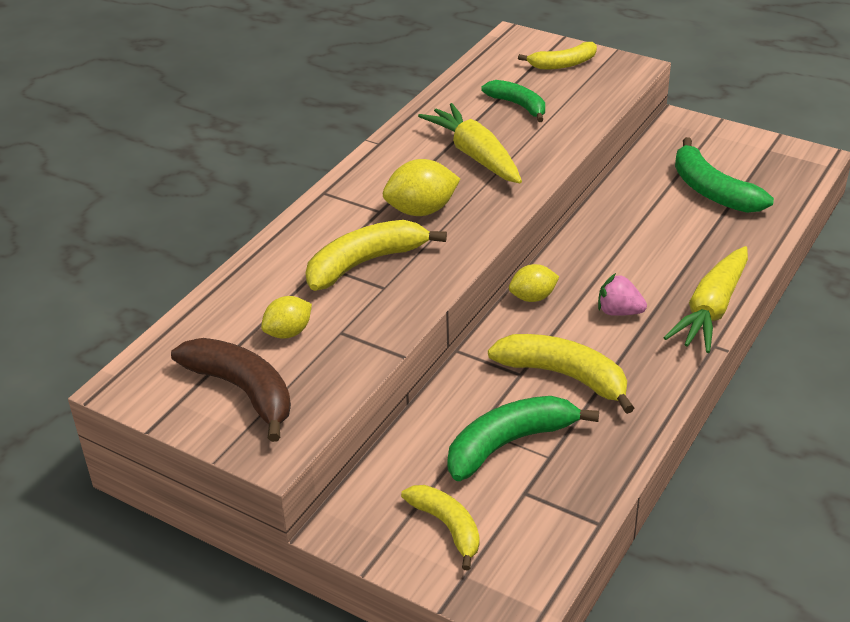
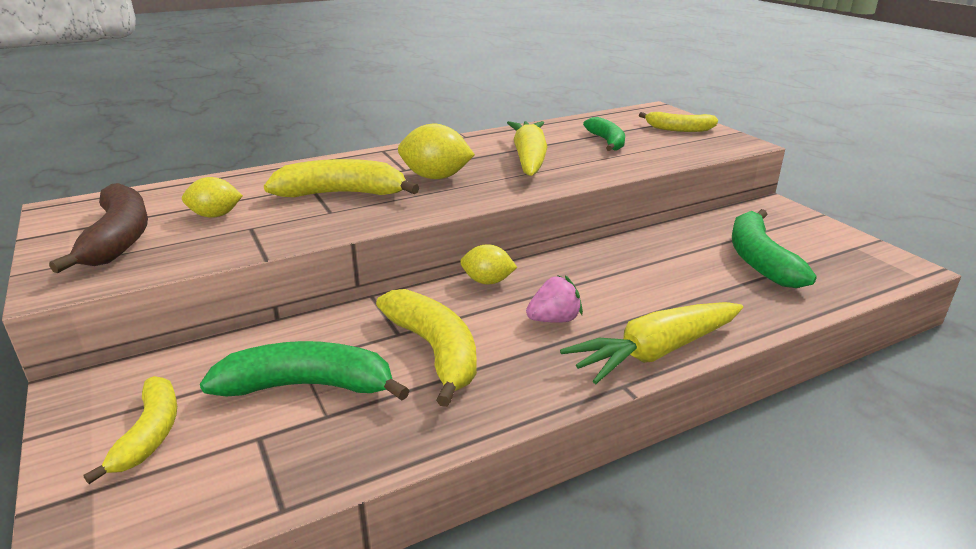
camera: 30 degrees right, 10 degrees down
pink strawberry [598,273,647,316] -> pink strawberry turned 105 degrees clockwise [526,275,583,323]

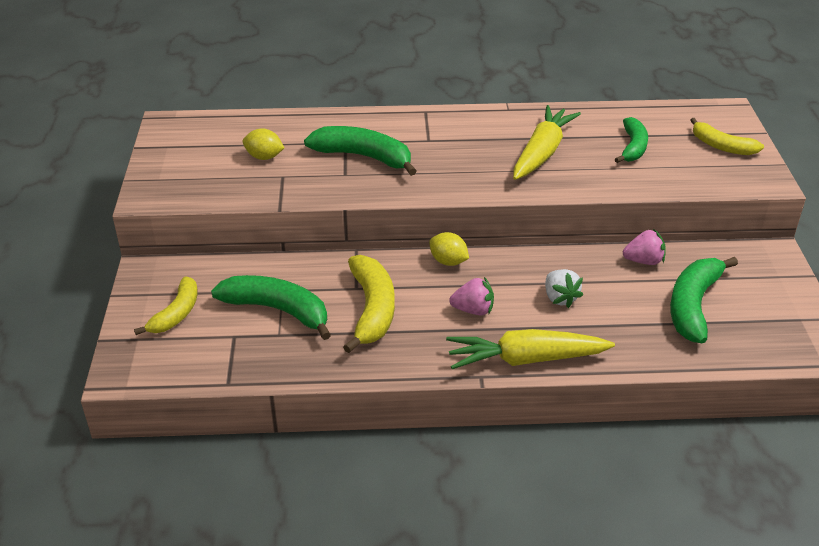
camera: 25 degrees right, 10 degrees up
brown banana [49,183,148,273] -> none
yellow banana [264,159,419,197] -> green banana [304,126,416,176]
yellow lemon [398,124,475,179] -> none
none -> white strawberry [545,269,583,308]
none -> pink strawberry [623,229,665,265]

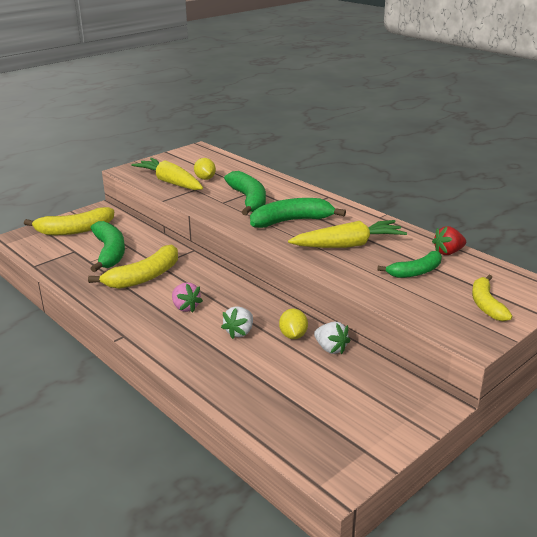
camera: 50 degrees right, 10 degrees down
yellow banana [134,277,197,335] -> yellow banana [24,207,114,235], size x1.52
yellow lemon [429,232,469,266] -> yellow lemon moved to [279,309,308,339]
yellow carrot [446,329,615,369] -> yellow carrot moved to [131,158,203,190]
pink strawberry [623,229,665,265] -> white strawberry [314,322,350,354]
green banana [670,257,738,344] -> green banana moved to [250,198,346,228]
none -> red strawberry [432,226,466,255]

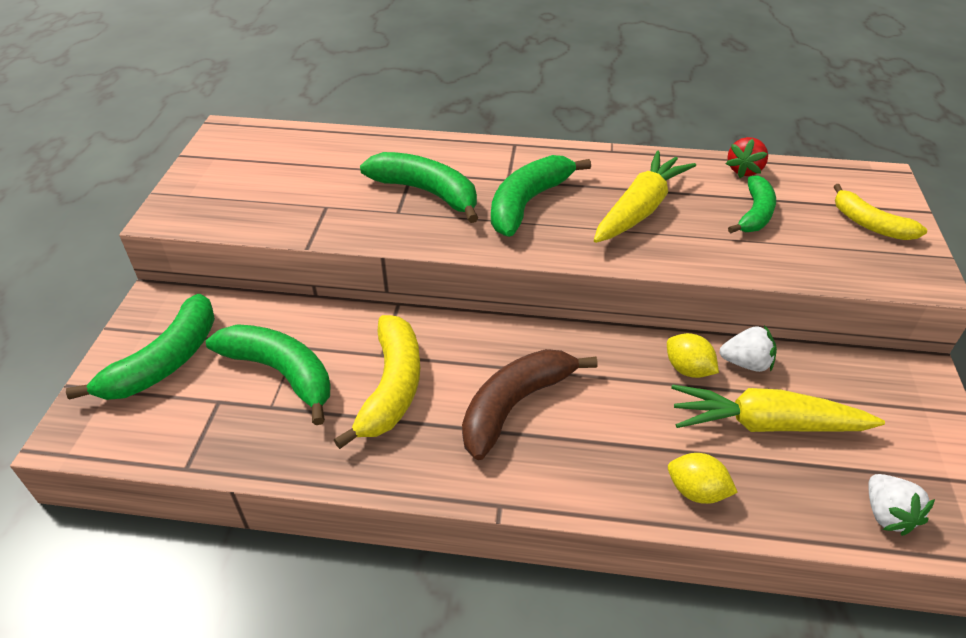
camera: 40 degrees left, 15 degrees up
yellow banana [24,207,114,235] -> green banana [66,294,215,400]
yellow carrot [131,158,203,190] -> yellow carrot moved to [671,384,885,432]
pink strawberry [172,282,203,313] -> brown banana [462,349,597,460]
yellow lemon [194,158,216,180] -> yellow lemon moved to [668,453,738,504]
white strawberry [221,306,253,339] -> white strawberry moved to [868,474,935,536]

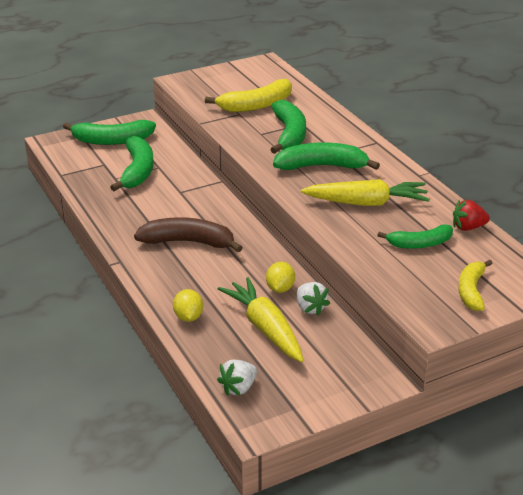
camera: 55 degrees right, 10 degrees down
yellow banana [334,315,420,449] -> yellow banana moved to [205,79,292,112]

